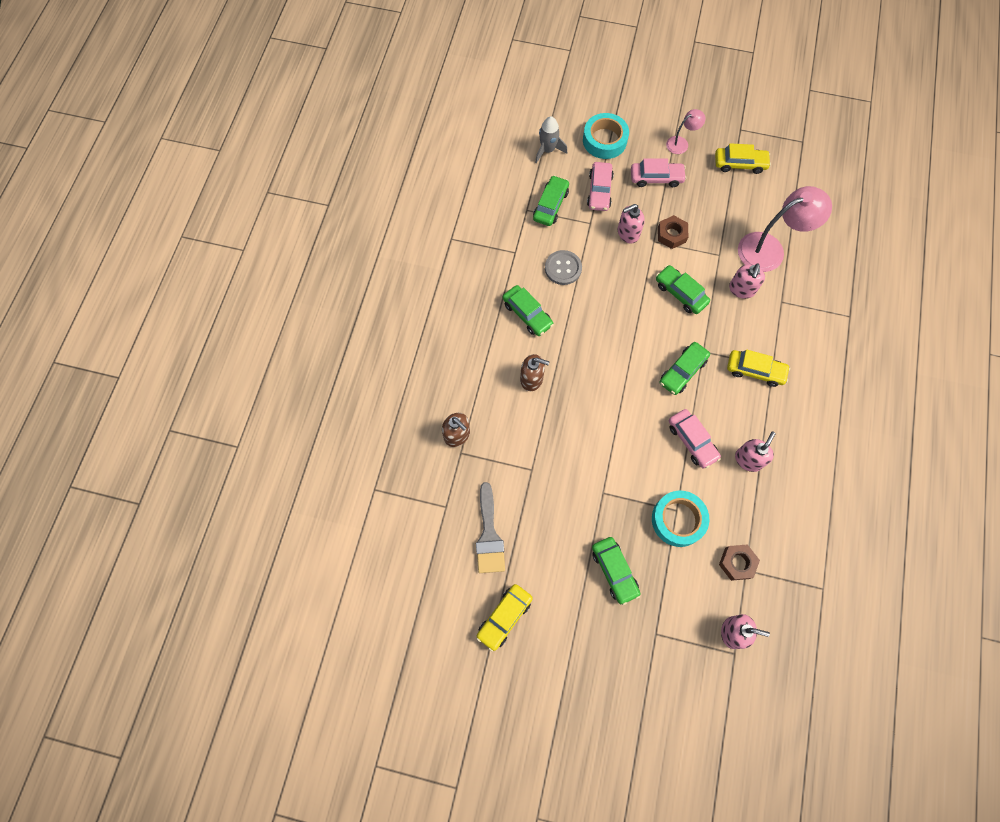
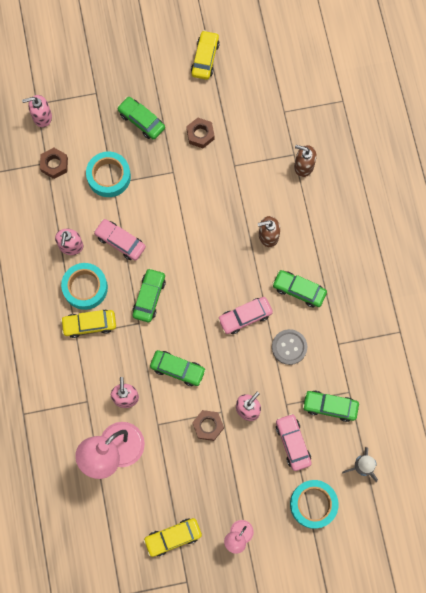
camera: 155 degrees right, 5 degrees up
grey brush [476,482,505,573] -> none
green car [533,175,569,226] -> green car turned 105 degrees clockwise [303,391,359,422]
pink car [631,158,687,187] -> pink car moved to [218,297,273,334]
none -> turquoise tape [61,263,108,310]
none -> brown nut [186,118,215,148]

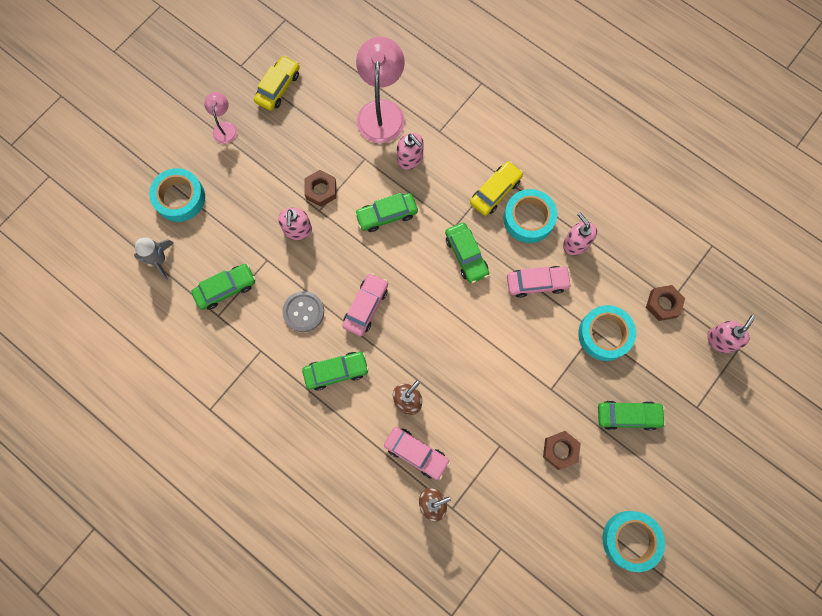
camera: 140 degrees right, 0 degrees up
yellow car [191,30,220,80] -> turquoise tape [602,511,665,572]
pink car [276,413,312,471] -> pink car moved to [384,427,450,480]

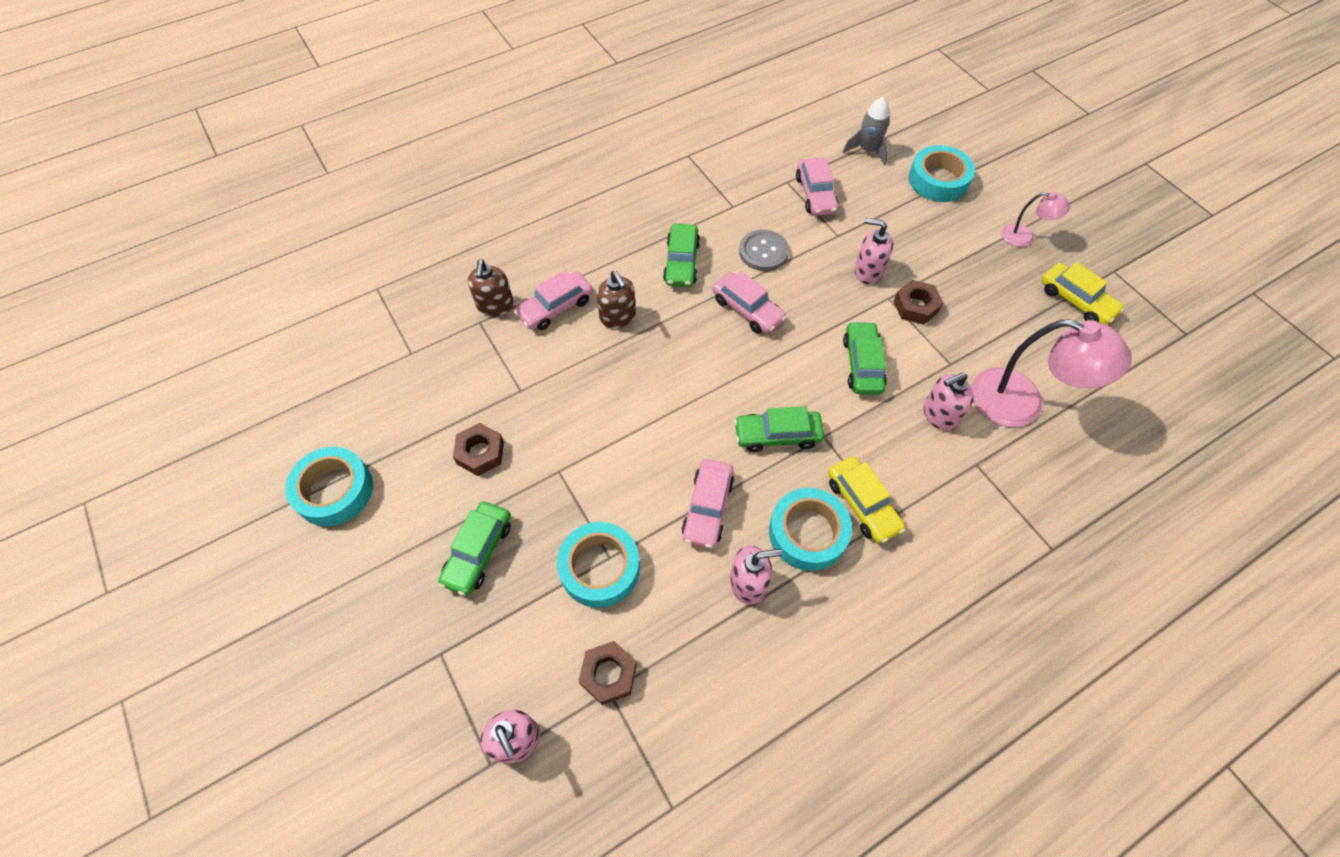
camera: 110 degrees right, 15 degrees down
green car [191,264,256,310] -> pink car [796,158,838,216]

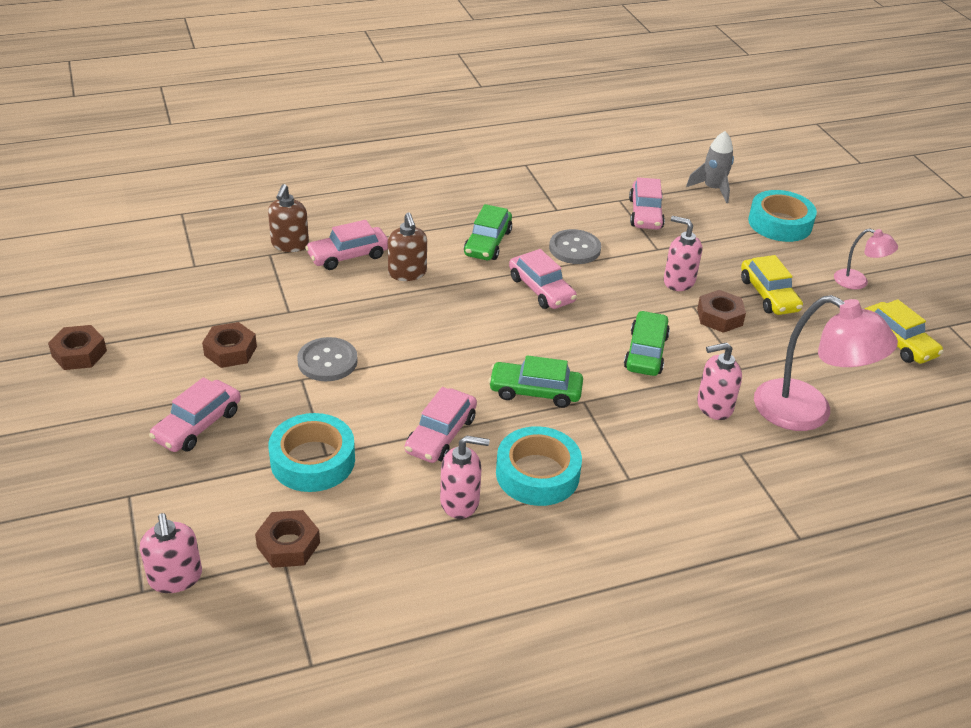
camera: 10 degrees right, 20 degrees down
turquoise tape [285,447,373,526] -> brown nut [48,325,107,370]
green car [438,501,511,596] -> pink car [149,377,241,452]
yellow car [828,456,905,543] -> yellow car moved to [741,255,803,315]
none -> grey button [297,337,358,381]

